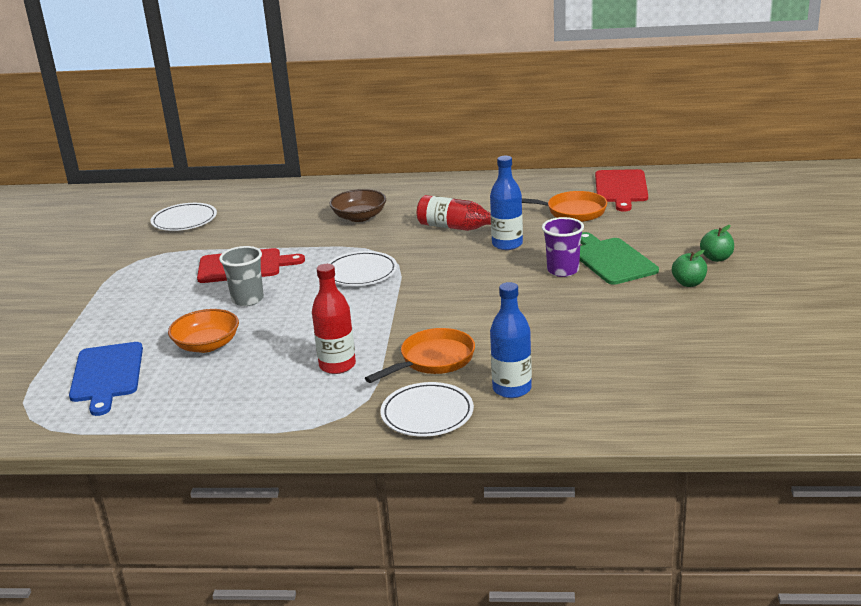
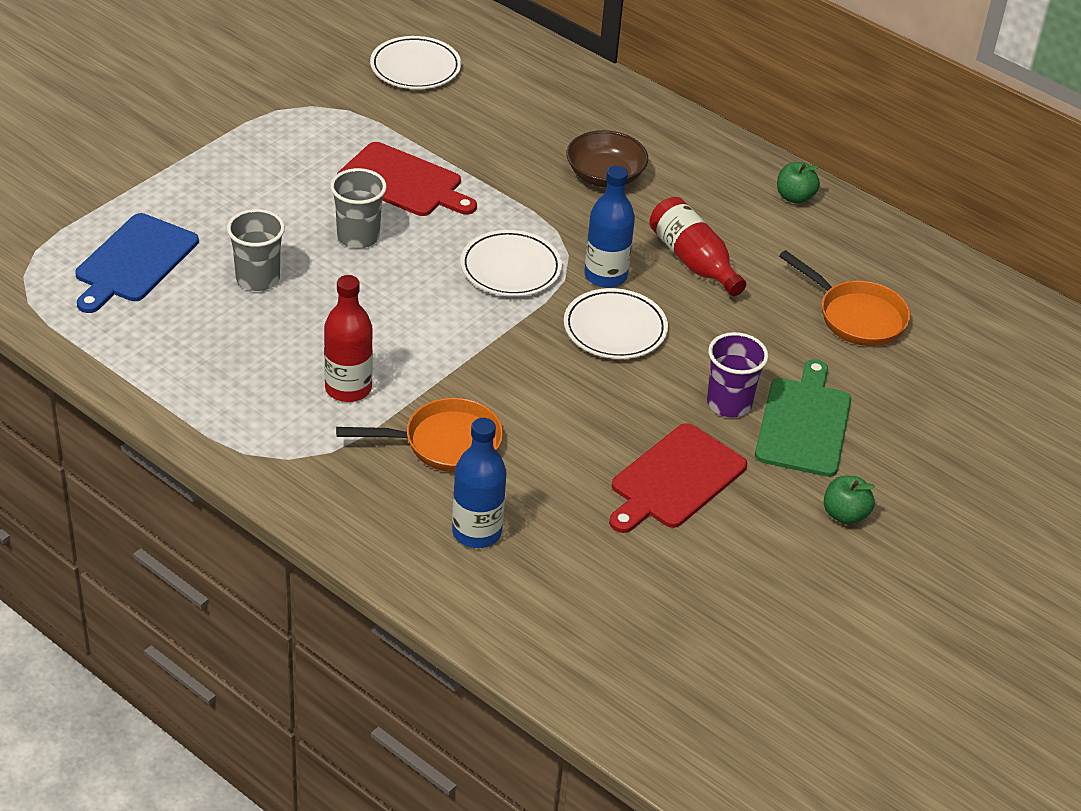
camera: 30 degrees right, 15 degrees up
orange bowl [168,309,239,353] -> grey cup [227,209,285,291]
white plate [381,382,474,437] -> white plate moved to [564,288,668,359]
blue bottle [490,156,523,250] -> blue bottle moved to [584,166,635,288]
red cutting board [595,169,648,212] -> red cutting board moved to [609,423,747,533]
green apple [700,225,734,262] -> green apple moved to [777,162,820,204]

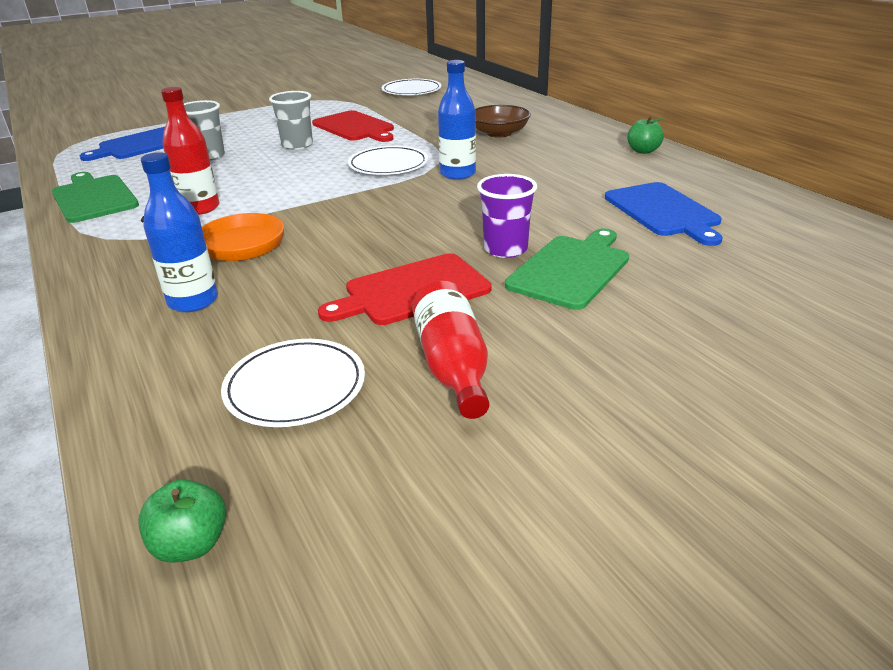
camera: 25 degrees right, 10 degrees down
white plate [564,288,668,359] -> white plate moved to [221,339,365,427]
red bottle [649,197,746,296] -> red bottle moved to [412,281,489,419]
orange pan [779,250,910,346] -> blue cutting board [605,182,722,246]
green apple [824,476,875,525] -> green apple moved to [138,479,226,563]
none -> green cutting board [52,172,139,223]

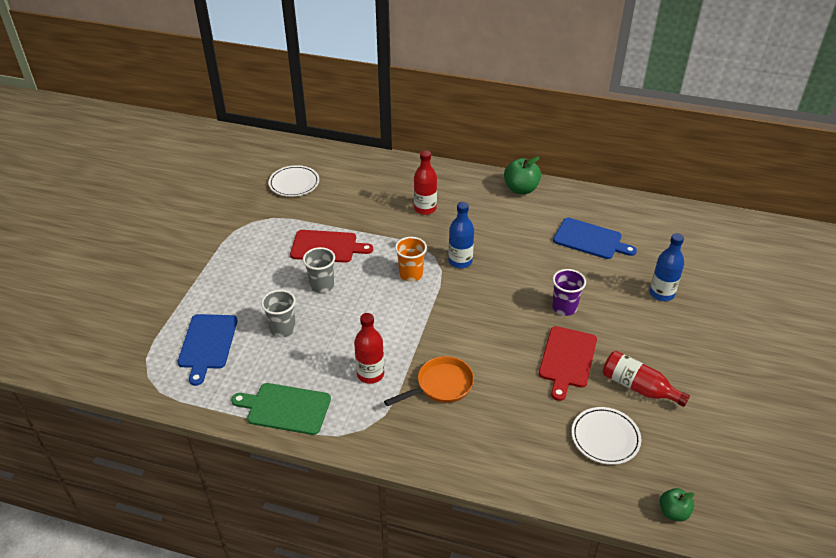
camera: 45 degrees left, 10 degrees up
blue bottle [141,152,218,312] -> blue bottle moved to [650,233,684,301]
white plate [348,146,428,175] -> orange cup [395,237,427,282]
brown bowl [475,105,531,138] -> red bottle [414,150,437,215]
green cutting board [505,228,629,310] -> none
green apple [627,116,664,154] -> green apple [504,157,541,194], size x1.63

